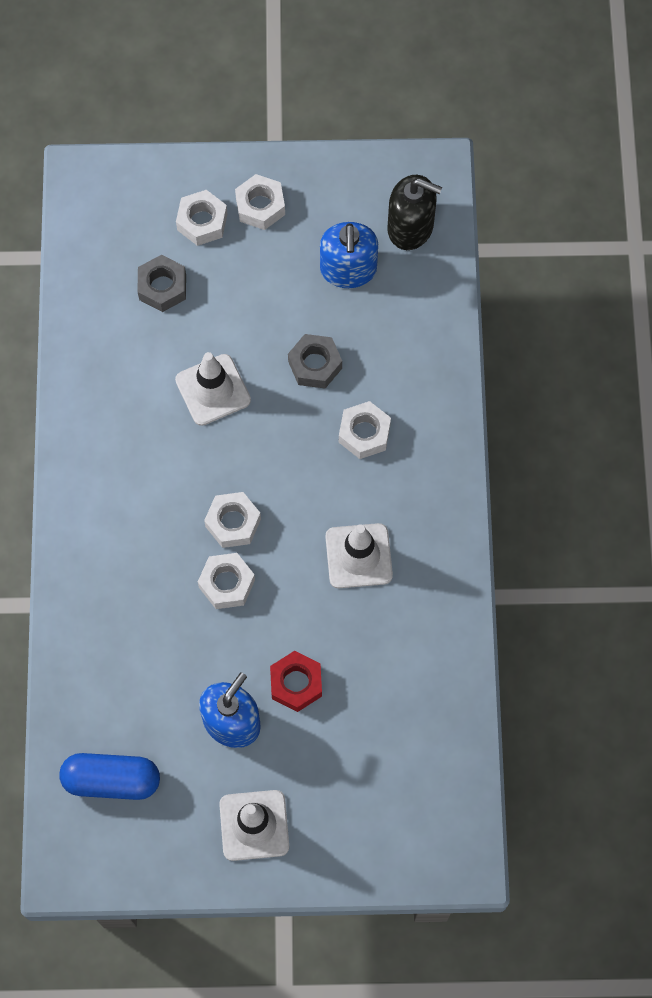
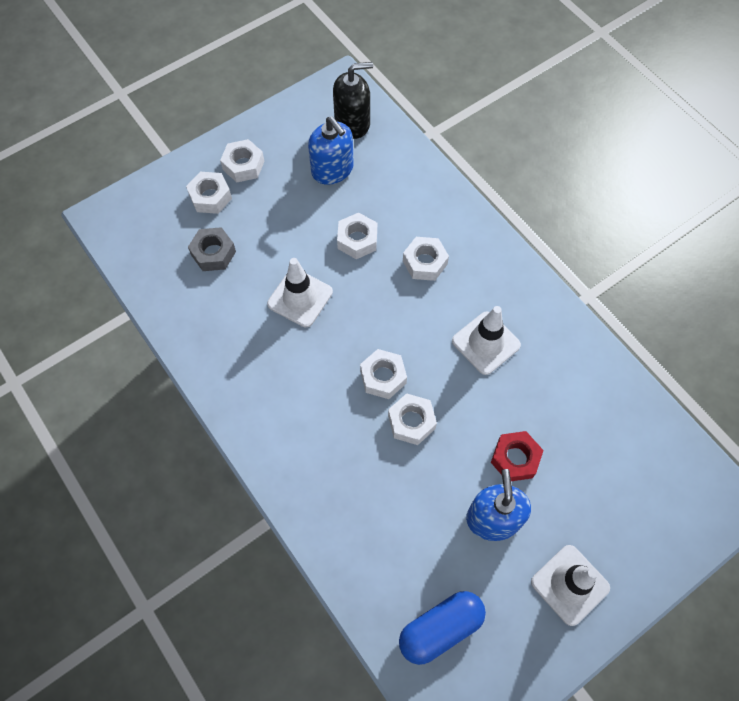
camera: 35 degrees left, 5 degrees down
grey nut [288,334,342,389] -> white nut [337,213,377,259]

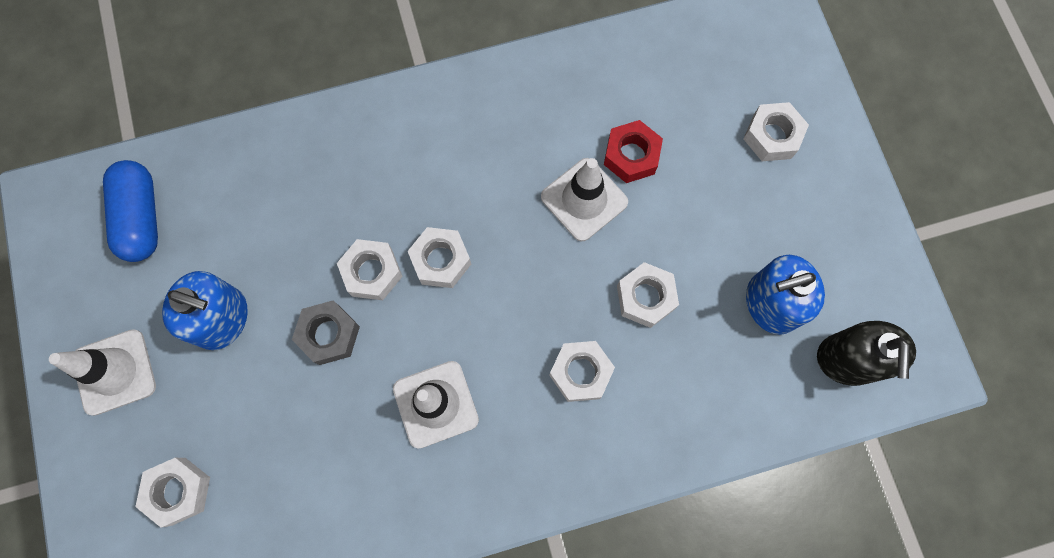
camera: 110 degrees right, 10 degrees up
grey nut [188,227,236,271] -> grey nut moved to [292,301,360,365]
white nut [220,139,264,182] -> white nut moved to [135,458,210,528]
red nut [491,431,544,481] -> red nut moved to [604,120,663,183]

